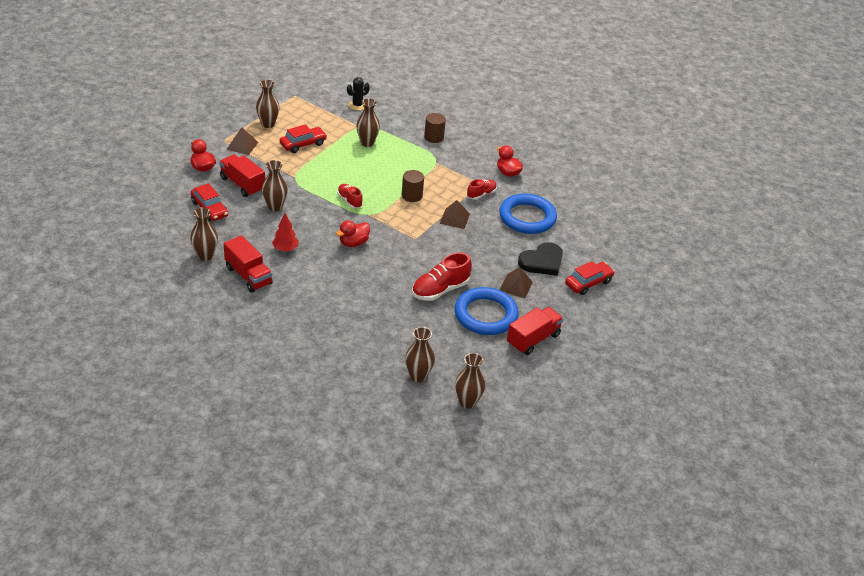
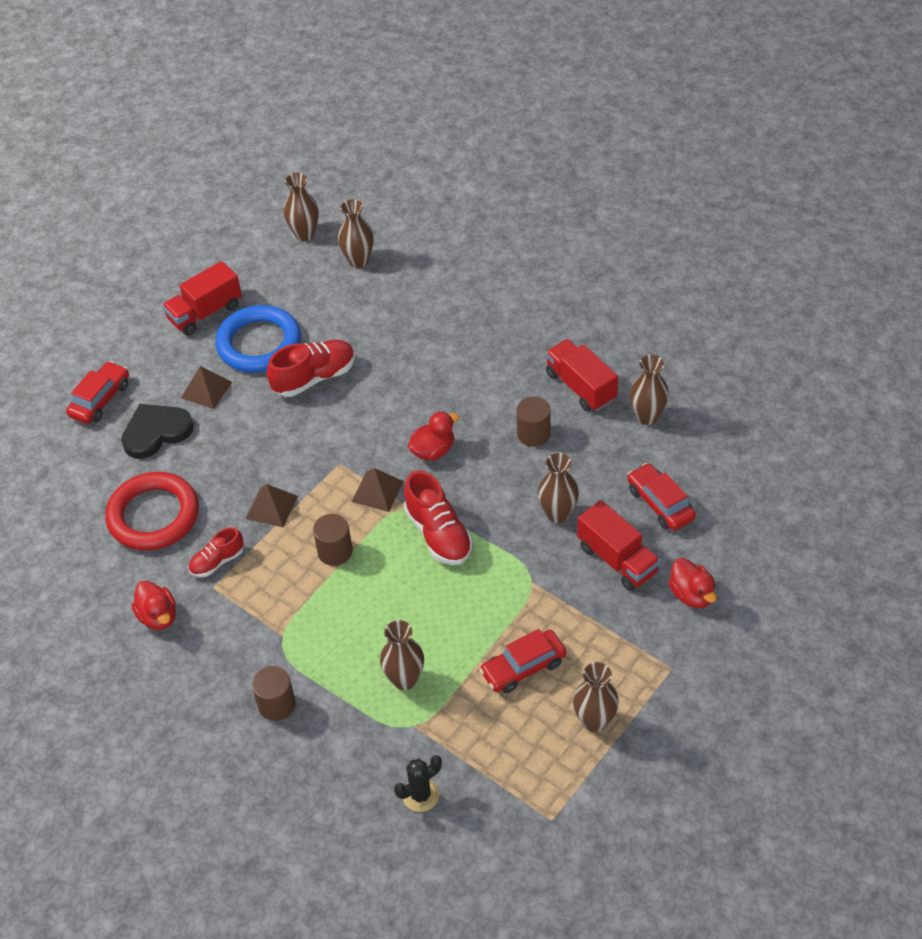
camera: 170 degrees left, 10 degrees up
brown pyramid [226,127,258,155] -> brown pyramid moved to [351,468,404,512]
red tree [272,213,298,251] -> brown cylinder [517,397,551,447]
red shoe [337,184,363,208] -> red shoe [404,470,473,565], size x1.65
blue ring [499,194,557,234] -> red ring [105,472,199,551]
red car [565,261,615,295] -> red car turned 150 degrees clockwise [66,361,129,424]

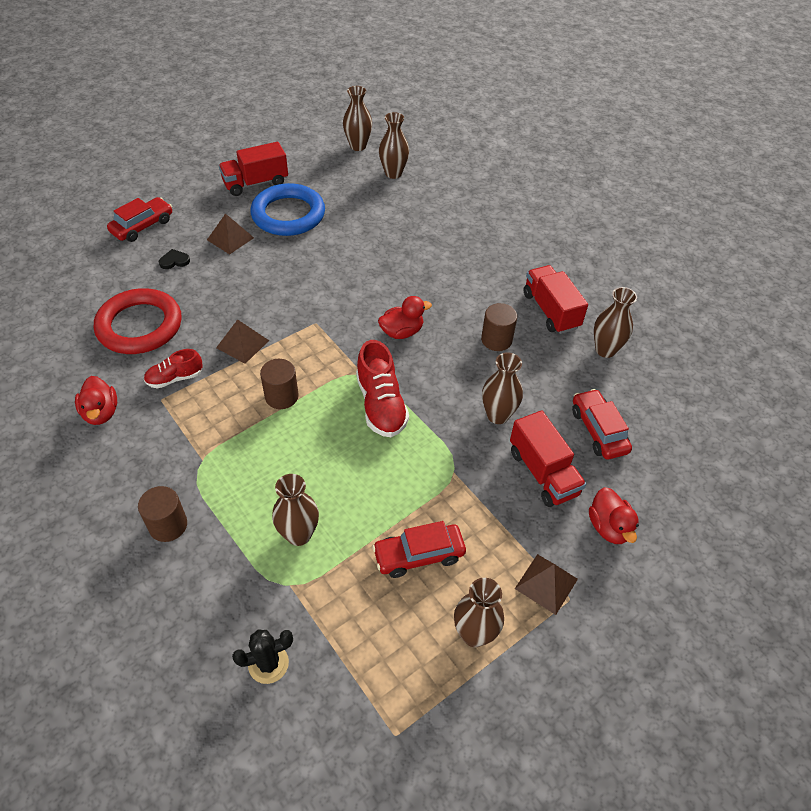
camera: 10 degrees right, 0 degrees up
black heart [121,404,194,459] -> black heart [159,249,190,269], size x0.47
red shoe [267,340,355,397] -> none
brown pyramid [351,468,404,512] -> brown pyramid moved to [515,554,578,615]

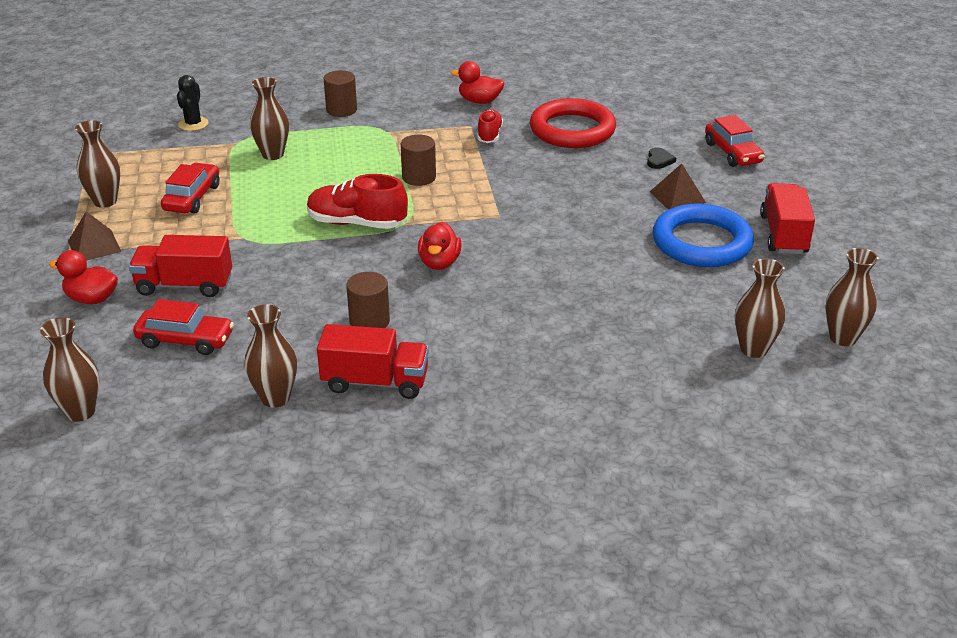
camera: 120 degrees right, 15 degrees down
brown pyramid [216,319,269,364] -> none
brown vase [482,352,523,424] -> brown vase moved to [40,317,99,422]

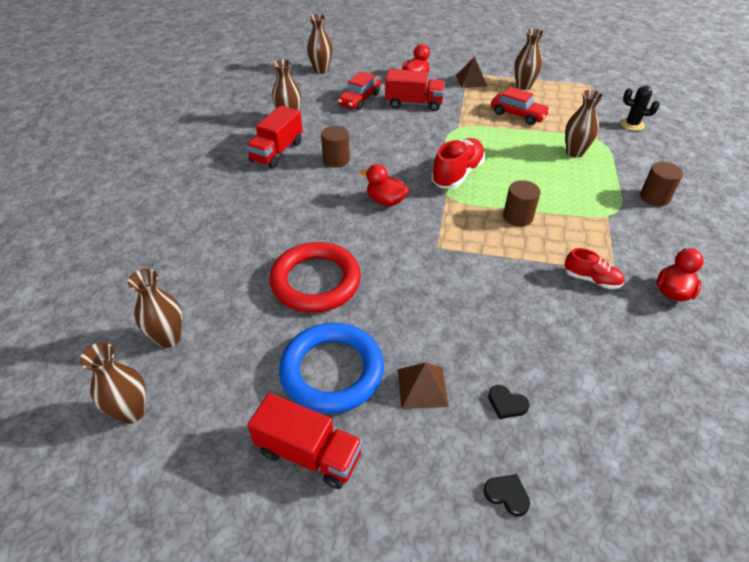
camera: 110 degrees right, 10 degrees up
red truck [129,235,232,297] -> red truck turned 75 degrees clockwise [385,69,445,111]
red ring [530,98,616,148] -> red ring moved to [269,242,361,313]
red car [705,115,764,167] -> black heart [483,474,530,516]

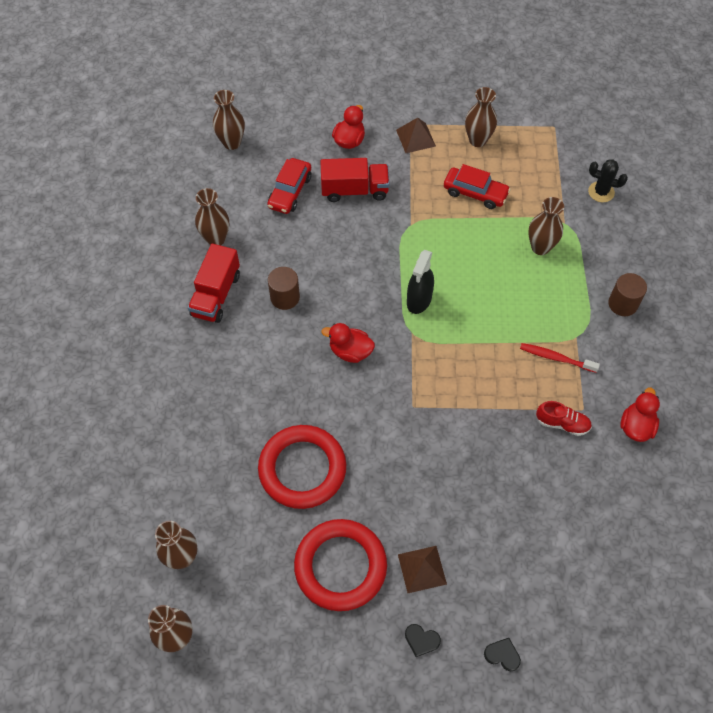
camera: 10 degrees left, 15 degrees up
red truck [248,393,363,489] -> none
blue ring [279,323,384,414] -> red ring [294,519,387,611]
red shoe [431,138,485,189] -> black spray bottle [407,250,434,314]
black heart [488,385,530,419] -> black heart moved to [405,624,441,657]
brown cylinder [503,180,540,227] -> none
none -> red toothbrush [520,343,600,373]

